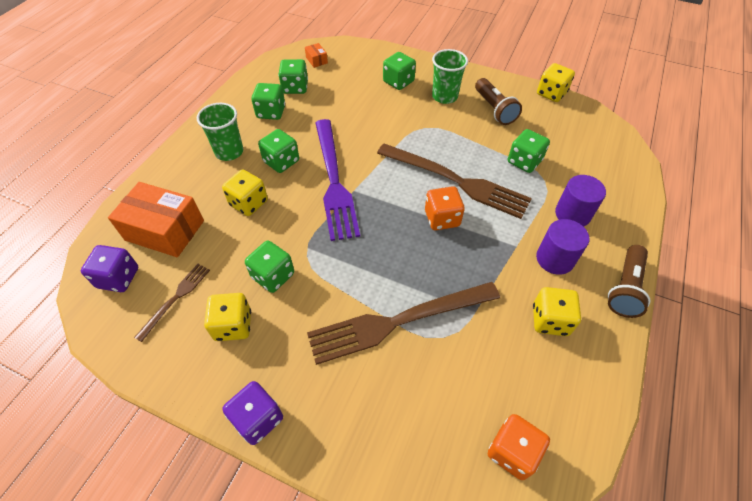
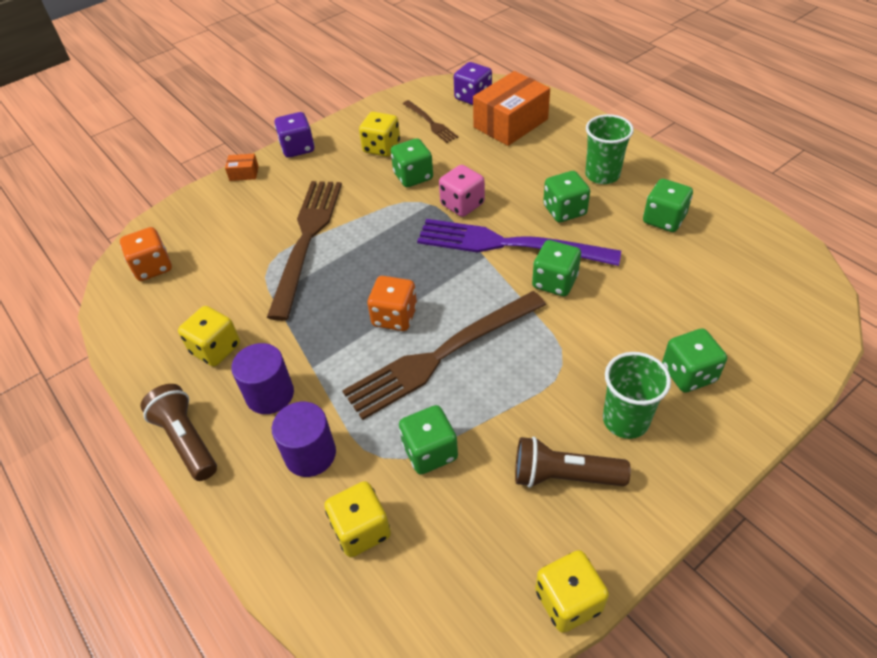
camera: 120 degrees right, 5 degrees down
yellow dice [222,169,268,216] -> yellow dice moved to [325,481,391,557]
green dice [278,59,308,94] -> green dice moved to [532,240,581,296]
orange box [305,43,328,68] -> orange box moved to [225,154,259,181]
none -> pink dice [439,165,485,217]

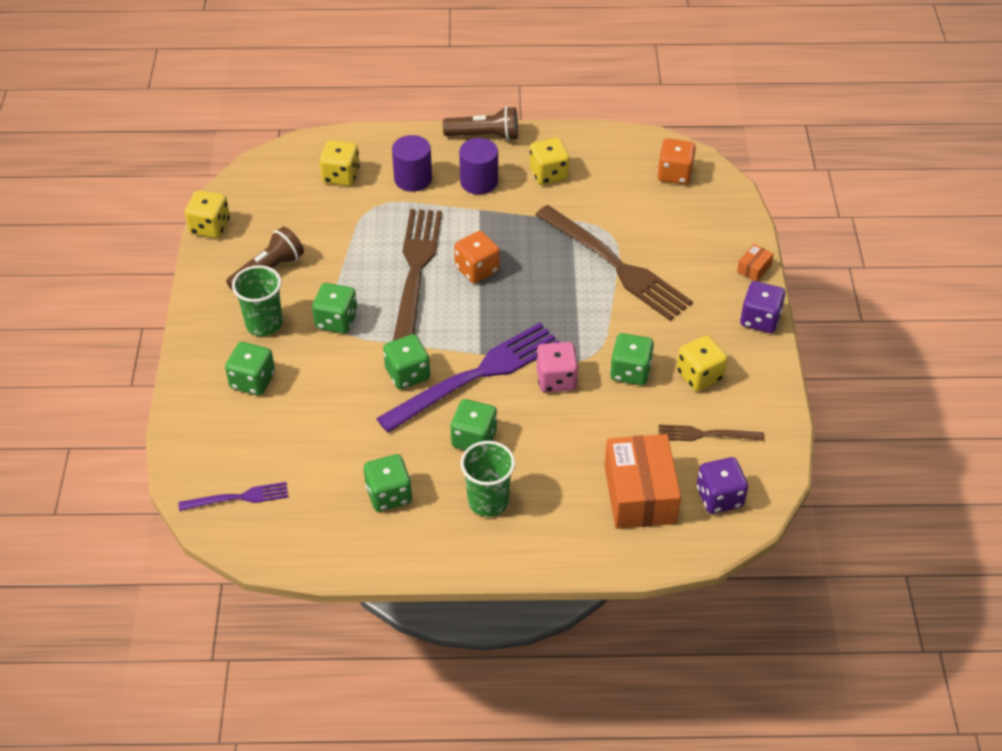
camera: 125 degrees right, 0 degrees up
green dice [399,405,458,475] -> green dice moved to [312,283,357,334]
none -> purple fork [178,482,288,511]

